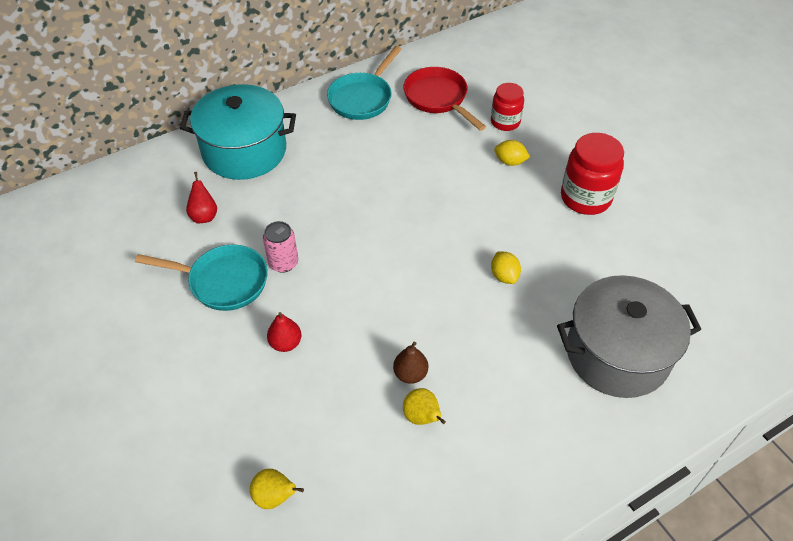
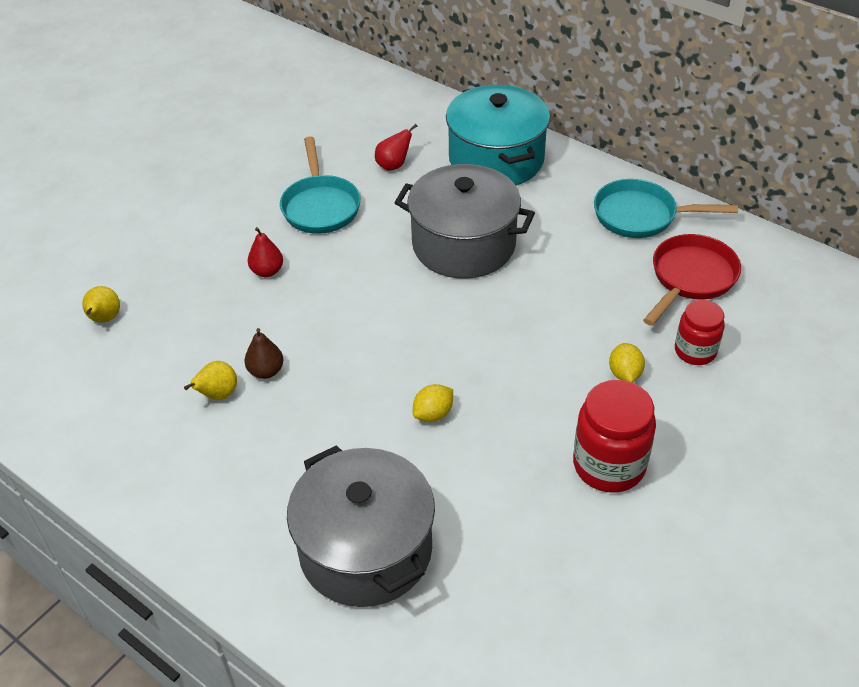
camera: 70 degrees right, 5 degrees down
pink can [263,221,298,273] -> none
none -> grey pot [394,164,535,279]

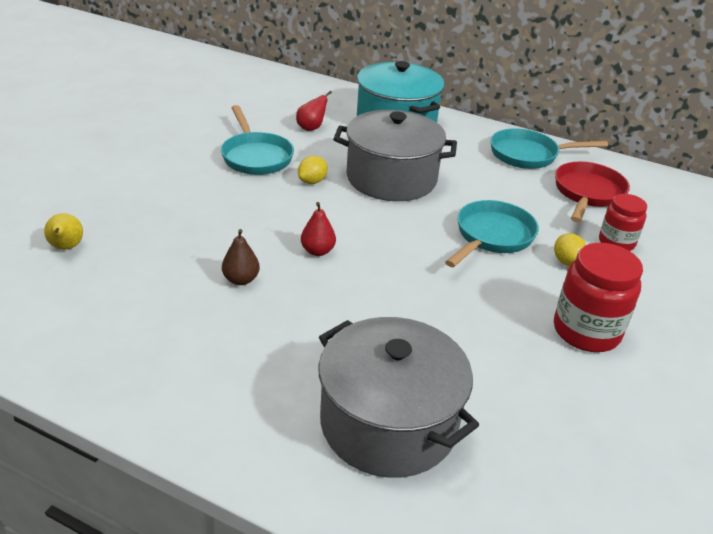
camera: 15 degrees left, 10 degrees down
yellow pear [184,361,237,400] -> none
red pear [248,227,283,277] -> red pear moved to [301,202,336,256]
yellow lemon [413,384,453,422] -> yellow lemon moved to [298,156,328,184]
none -> turquoise pan [445,200,539,267]

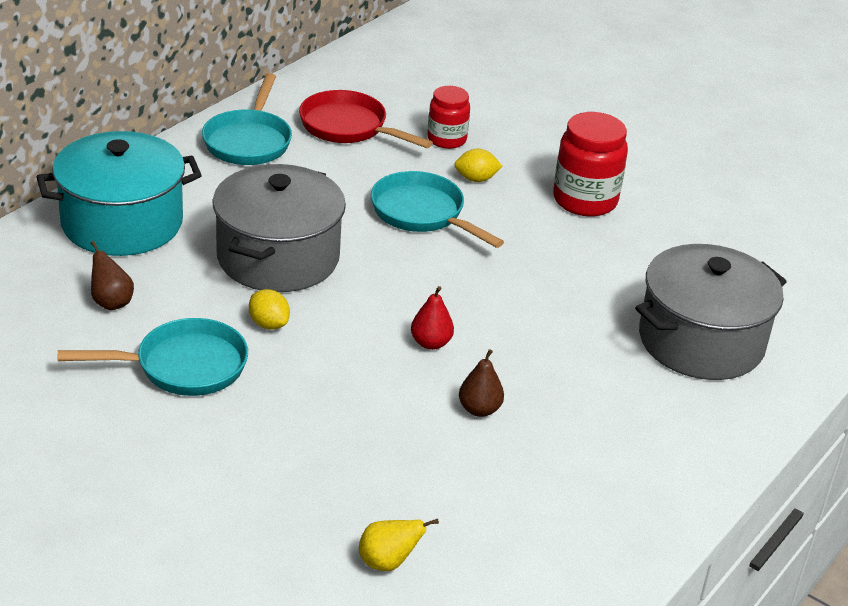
camera: 80 degrees left, 0 degrees up
red pear [296,91,332,131] -> brown pear [91,241,134,310]

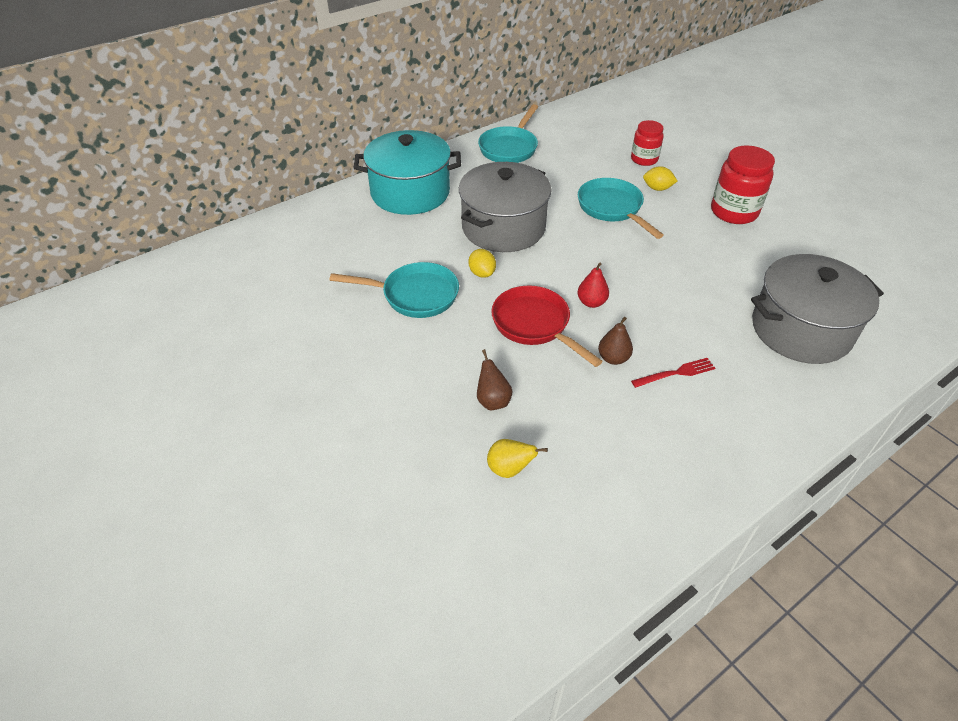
camera: 20 degrees right, 10 degrees up
brown pear [91,241,134,310] -> brown pear moved to [477,349,512,410]
red pan [299,90,433,148] -> red pan moved to [491,286,603,367]
none -> red fork [631,358,715,388]

